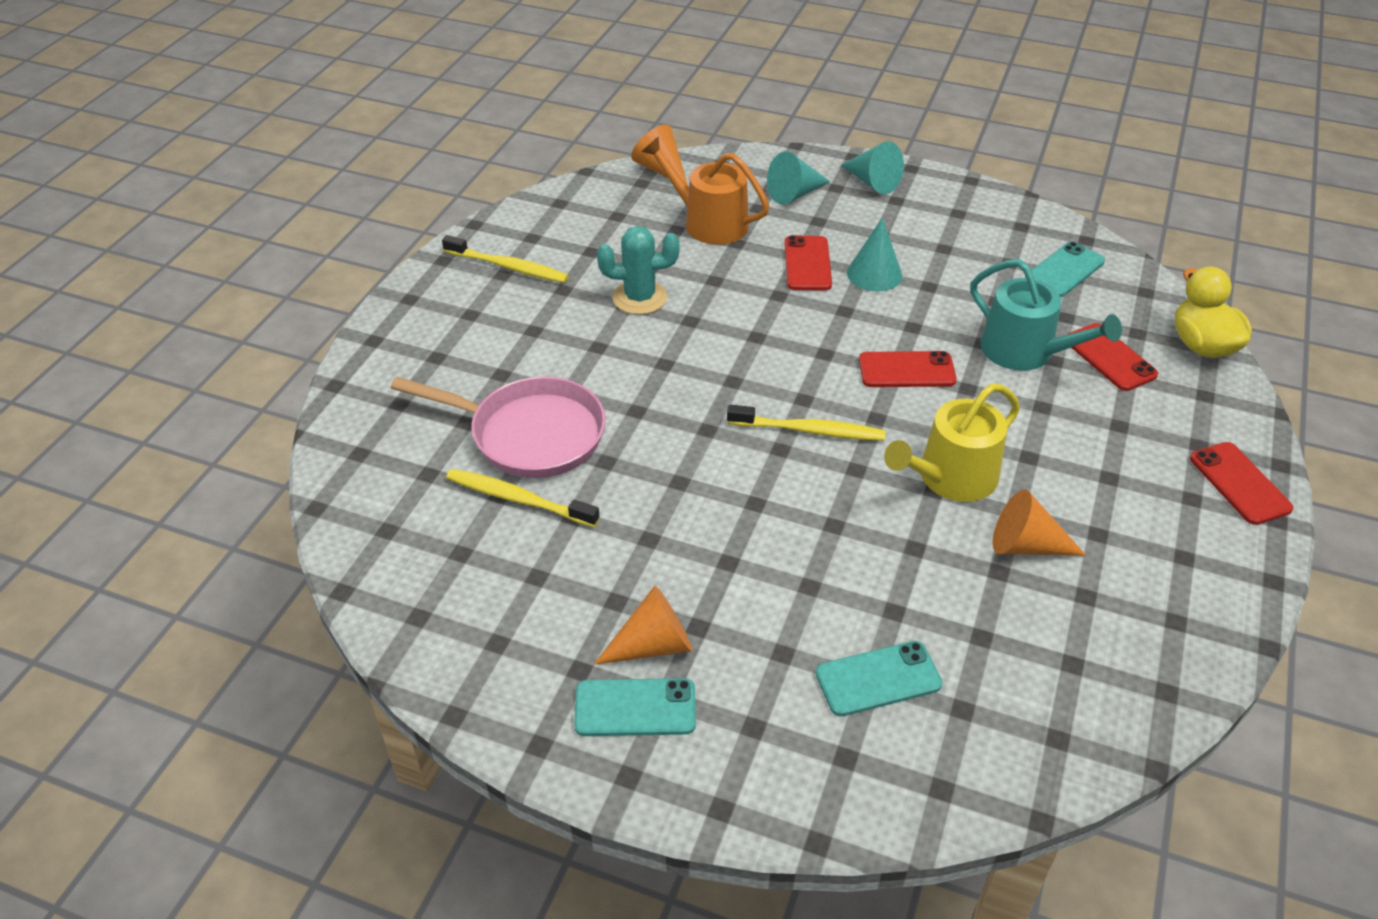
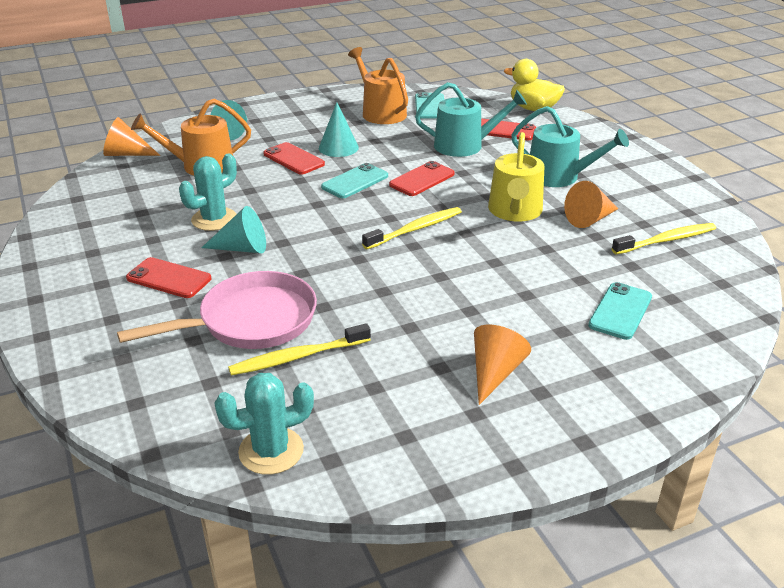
camera: 45 degrees left, 10 degrees down
yellow toothbrush [442,235,569,283] -> yellow toothbrush moved to [612,223,716,255]
turquoise phone [574,678,696,736] -> turquoise phone moved to [321,163,388,198]
turquoise cone [841,141,904,194] -> turquoise cone moved to [202,206,266,253]
red phone [1190,442,1294,525] -> red phone moved to [126,257,211,298]
none -> turquoise cactus [214,373,314,475]
none -> orange watering can [348,47,408,124]
none -> turquoise watering can [511,106,629,187]

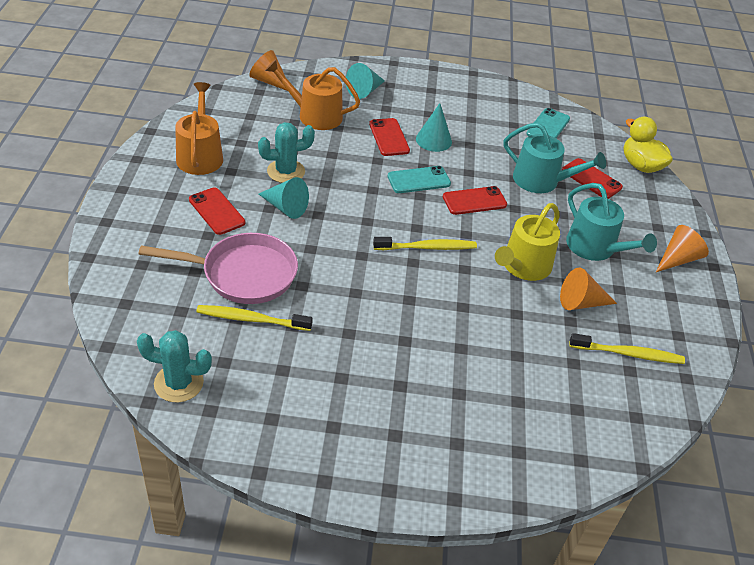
camera: 25 degrees right, 10 degrees up
orange watering can [348,47,408,124] -> orange watering can moved to [175,82,223,175]
orange cone [474,325,531,405] -> orange cone moved to [656,225,709,272]
turquoise phone [588,282,652,340] -> none

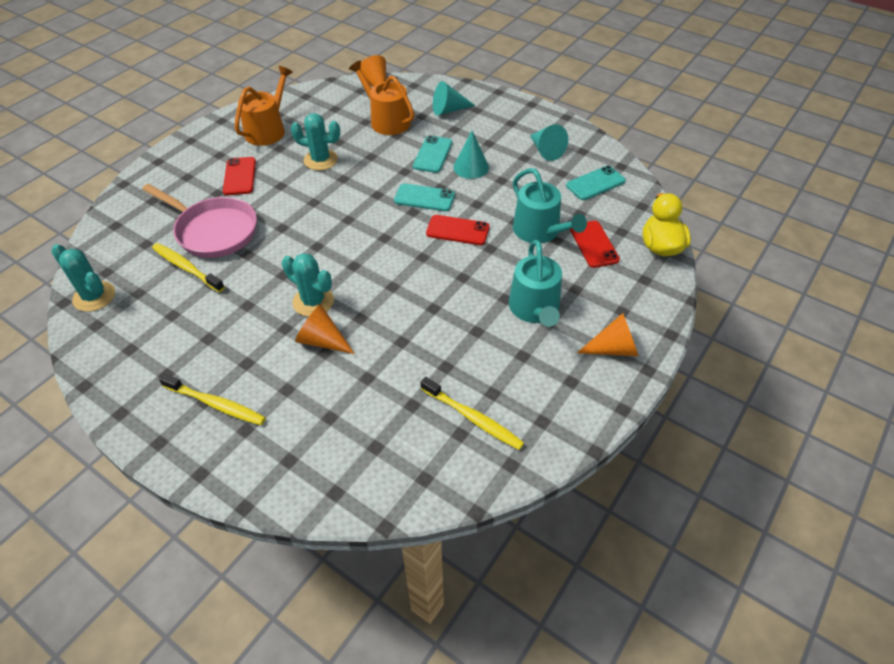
camera: 35 degrees right, 5 degrees up
turquoise cone [259,177,309,219] -> turquoise cone moved to [530,124,568,161]
red phone [369,118,410,156] -> turquoise phone [413,135,452,173]
yellow toothbrush [373,237,477,250] -> yellow toothbrush moved to [159,373,266,425]
yellow watering can [495,203,560,281] -> none
orange cone [560,268,617,310] -> orange cone moved to [295,305,355,354]
none -> turquoise cactus [282,253,334,317]

